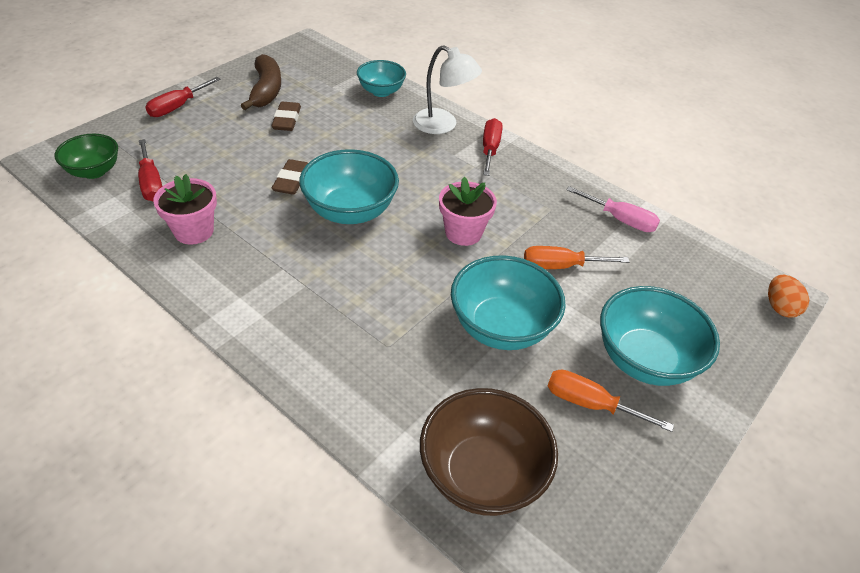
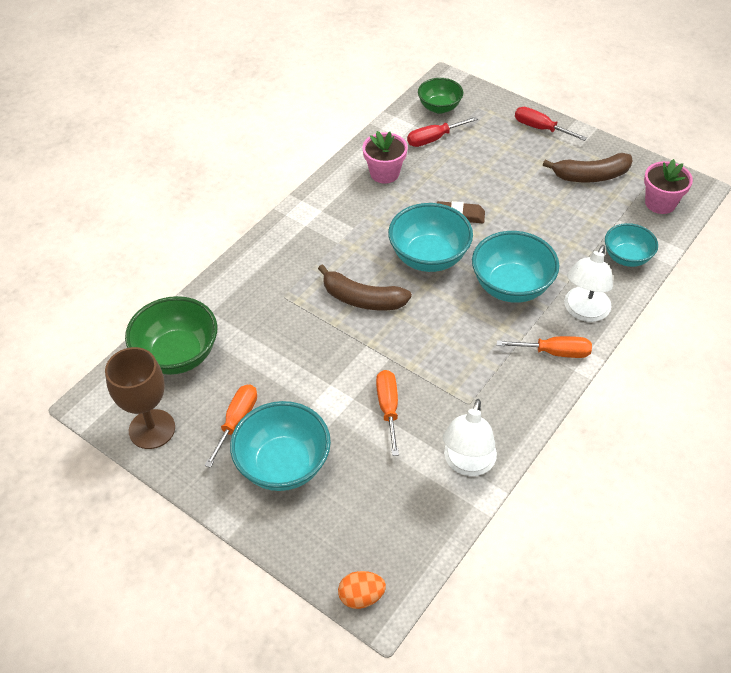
camera: 90 degrees right, 5 degrees up
brown eraser [271,102,301,131] -> none
brown bowl [420,388,558,516] -> green bowl [125,296,217,375]
pink flower pot [439,177,497,246] -> pink flower pot moved to [644,159,693,214]
turquoise bowl [451,255,566,350] -> turquoise bowl moved to [472,231,559,303]
red screwdriver [483,118,503,176] -> orange screwdriver [497,336,592,358]
pink screwdriver [566,186,660,232] -> white lamp [443,399,497,476]
none -> brown goblet [105,347,175,449]
none -> brown banana [318,264,412,310]

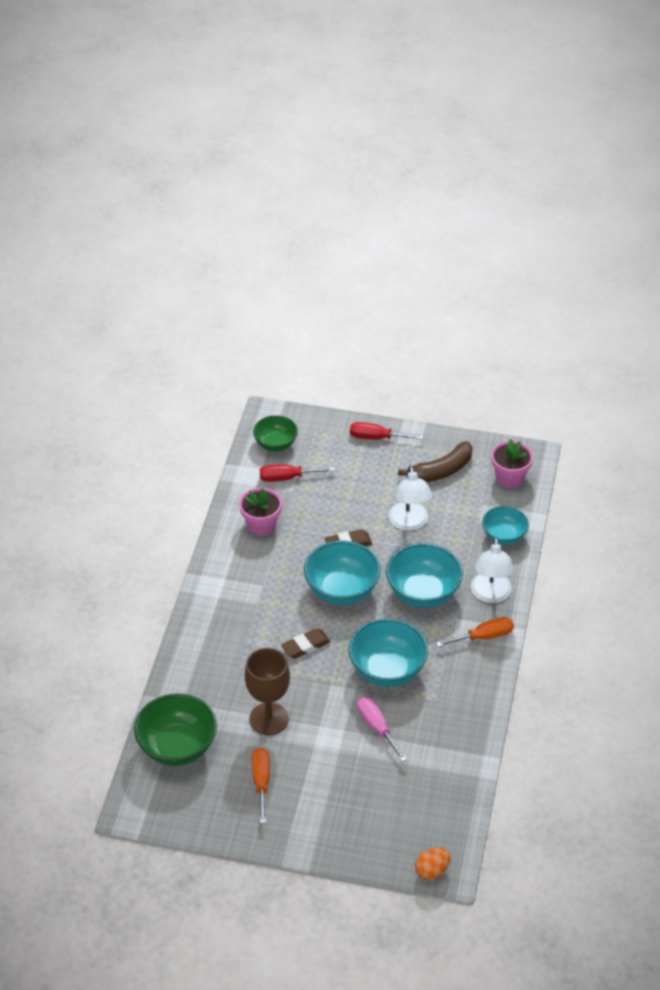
camera: 25 degrees left, 5 degrees down
brown goblet [105,347,175,449] -> brown goblet moved to [245,648,290,735]
turquoise bowl [230,401,331,491] -> turquoise bowl moved to [348,618,428,687]
brown banana [318,264,412,310] -> brown eraser [281,628,330,659]
orange screwdriver [376,370,399,456] -> pink screwdriver [357,697,407,762]
red screwdriver [407,116,478,147] -> red screwdriver turned 45 degrees clockwise [260,465,335,482]
white lamp [443,399,497,476] -> white lamp moved to [389,465,433,531]

